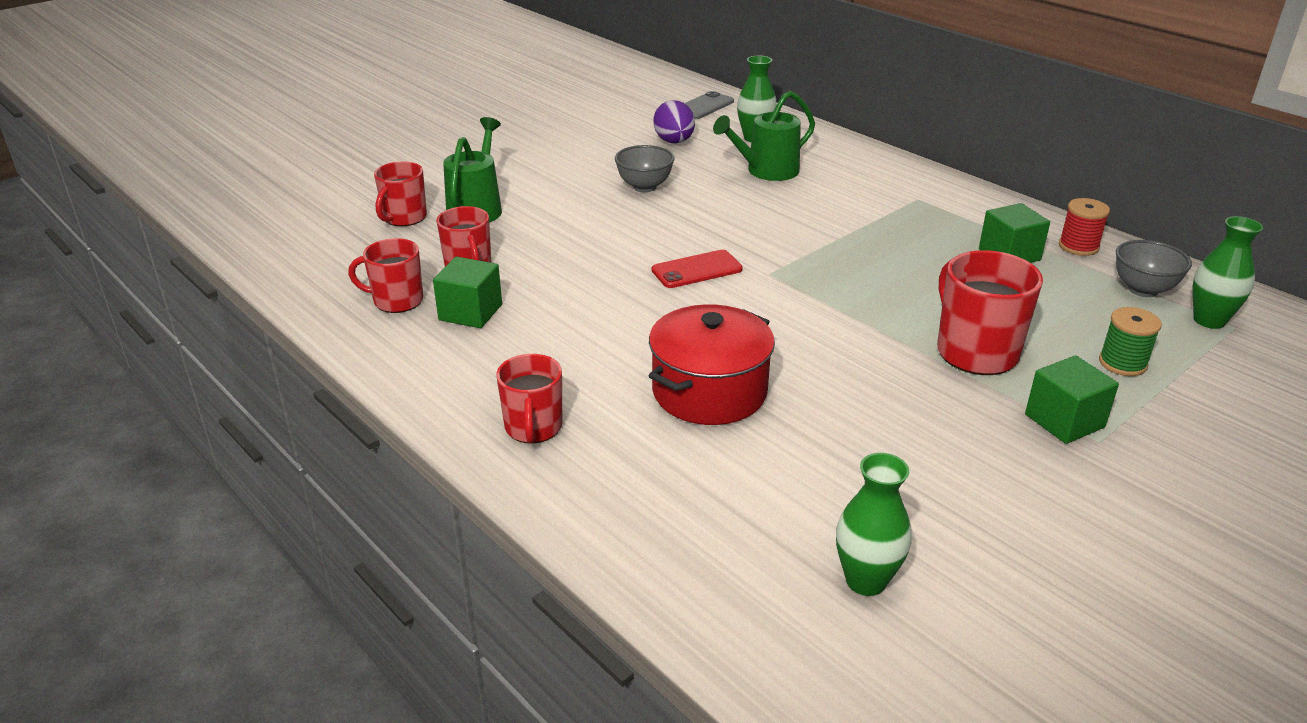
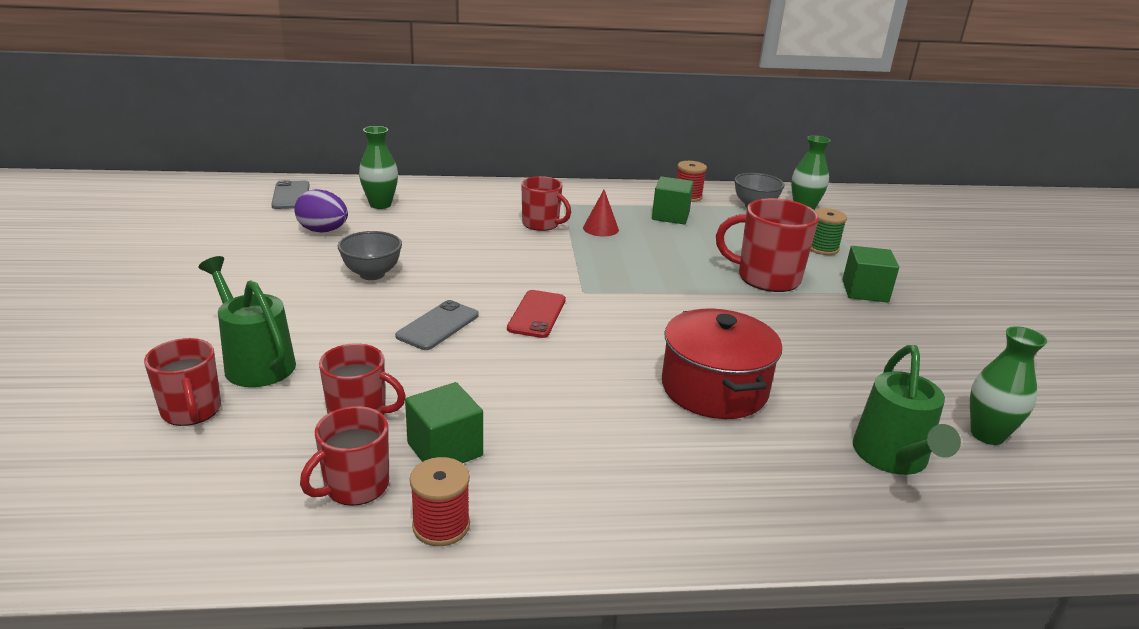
camera: 55 degrees left, 5 degrees down
red mug [496,354,562,444] -> red mug moved to [521,176,571,231]
green watering can [713,91,815,181] -> green watering can moved to [852,345,961,475]
none -> grey phone [395,300,479,350]
none -> red spool [410,457,470,546]
none -> red cone [583,190,619,237]

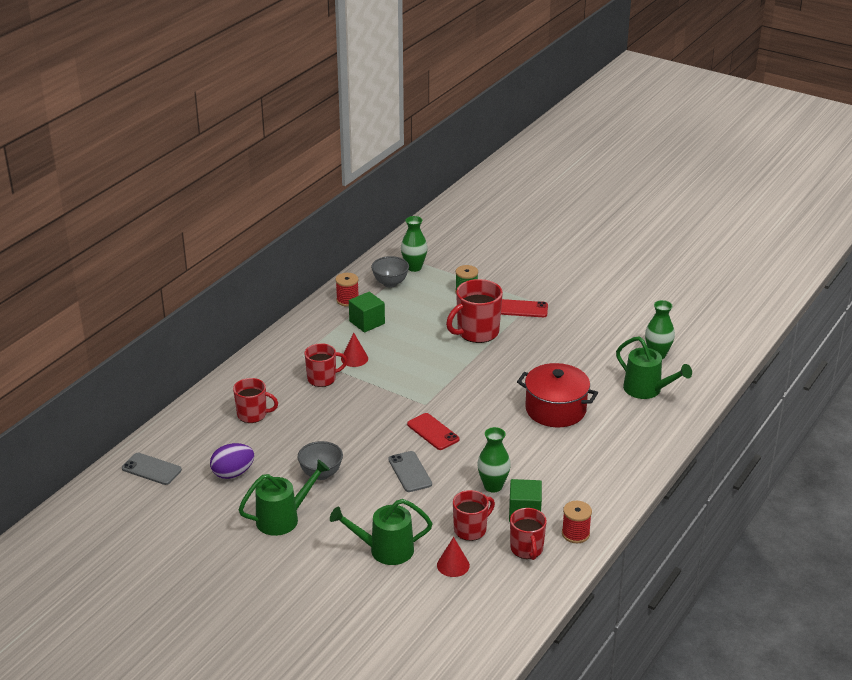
camera: 50 degrees left, 5 degrees up
red mug [144,338,221,426] -> red mug moved to [233,378,278,423]
green vase [359,126,398,209] -> green vase moved to [477,427,511,492]
green cube [842,246,899,303] -> red phone [501,299,548,317]
none -> green watering can [238,459,330,536]
none -> red cone [437,537,470,577]

